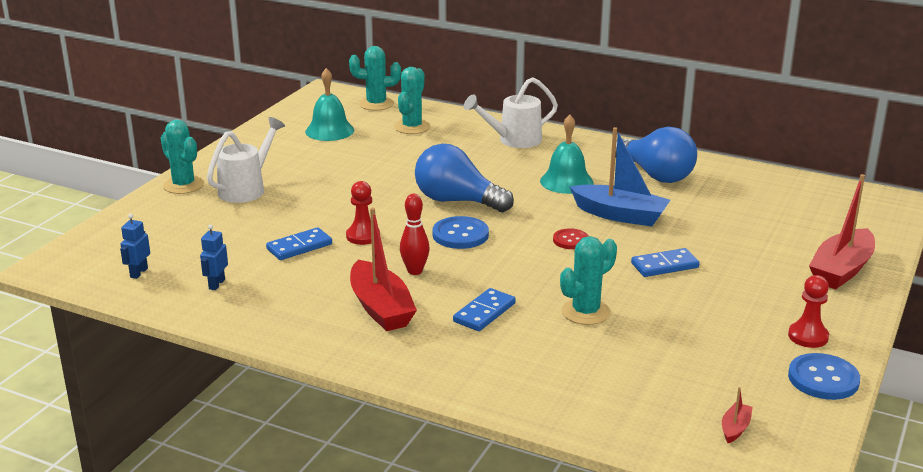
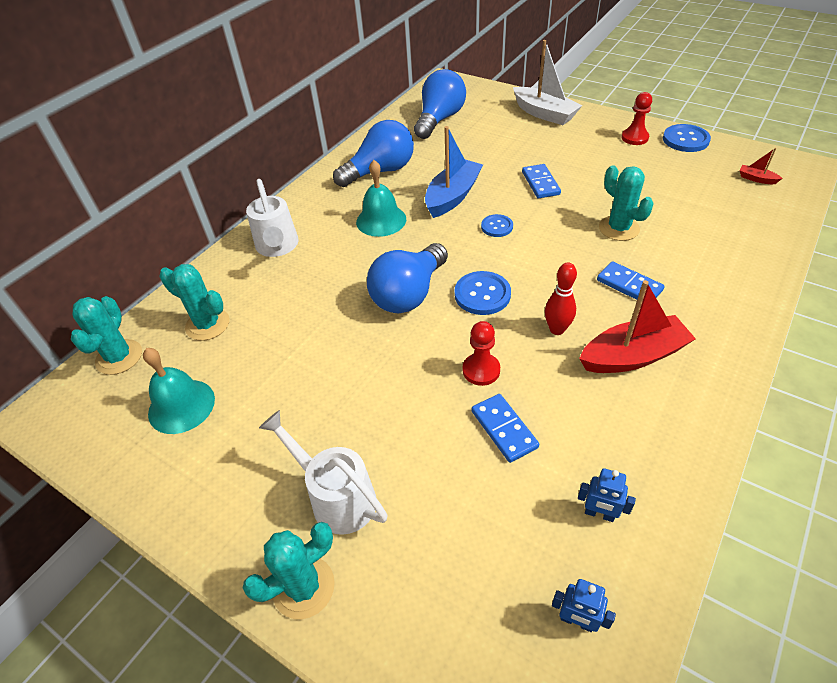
camera: 80 degrees left, 20 degrees up
red button [553,228,588,249] -> blue button [481,214,513,237]
red boat [809,174,875,289] -> white boat [513,40,582,125]
none -> blue light bulb [414,69,466,139]

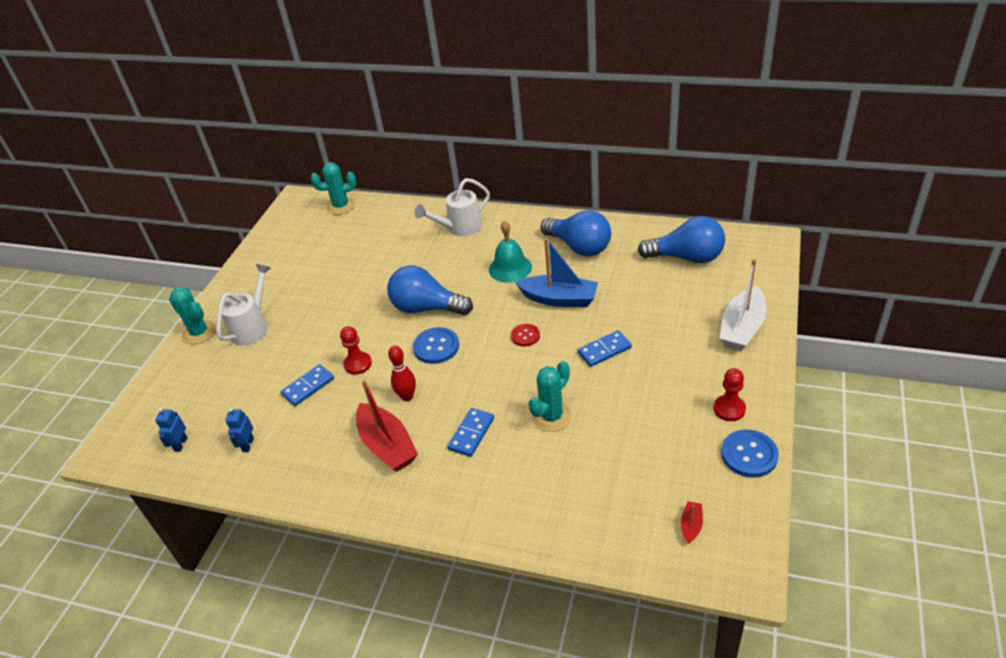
camera: 75 degrees right, 5 degrees down
turquoise bell [143,348,215,434] -> none
turquoise cactus [159,264,229,341] -> none
blue button [481,214,513,237] -> red button [511,324,540,346]

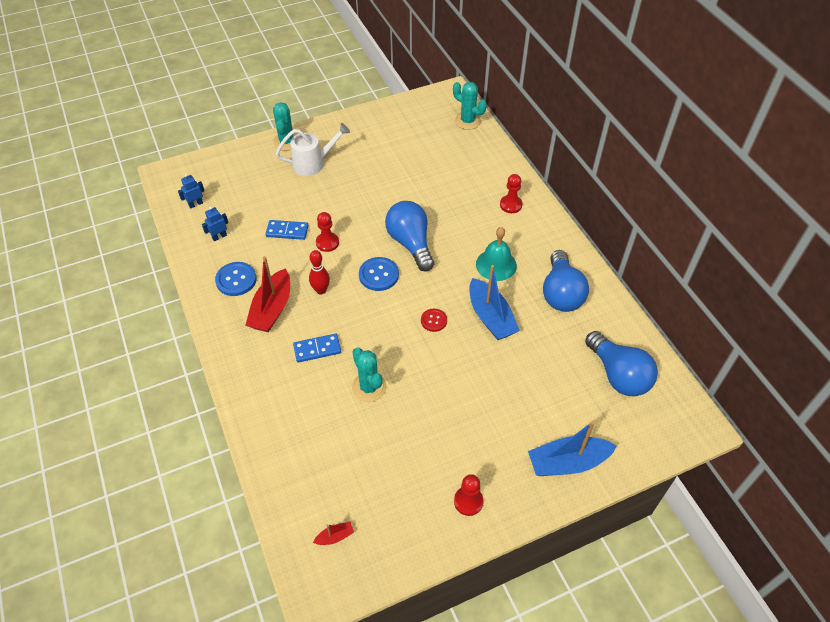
camera: 45 degrees right, 10 degrees up
white watering can [415,178,490,236] -> red pawn [500,174,523,213]
turquoise cactus [529,361,572,432] -> turquoise cactus turned 60 degrees clockwise [352,347,386,402]
blue domino [578,330,632,367] -> none
white boat [719,259,767,351] -> blue boat [528,421,617,476]
blue button [721,430,779,478] -> blue button moved to [215,262,257,296]

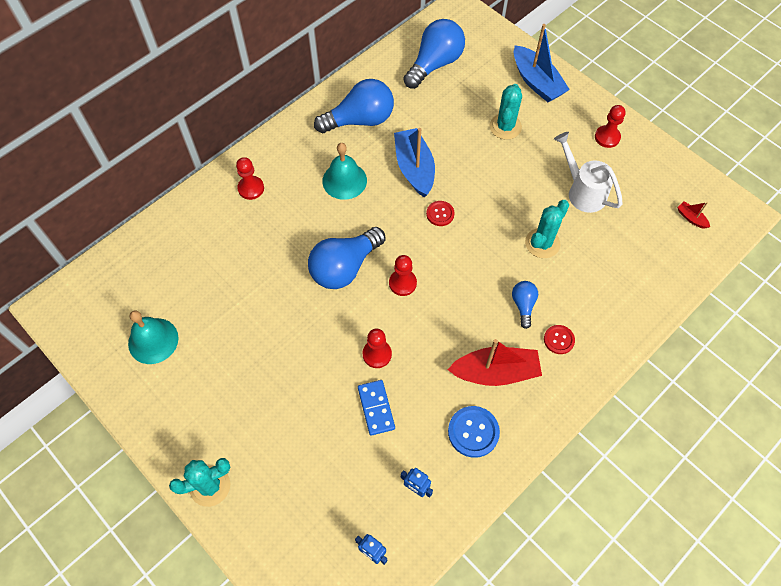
camera: 110 degrees left, 10 degrees up
white watering can [275,123,350,176] -> white watering can moved to [554,132,622,213]
blue domino [293,334,341,363] -> blue light bulb [512,281,538,329]
red bowling pin [309,250,330,294] -> none
blue button [359,257,399,291] -> red pawn [389,255,417,296]
turquoise cactus [453,82,487,130] -> turquoise cactus moved to [490,84,522,140]
blue boat [469,265,520,340] -> blue boat turned 60 degrees counterclockwise [394,128,435,198]
none -> turquoise bell [128,310,178,364]
none -> red button [544,325,575,354]

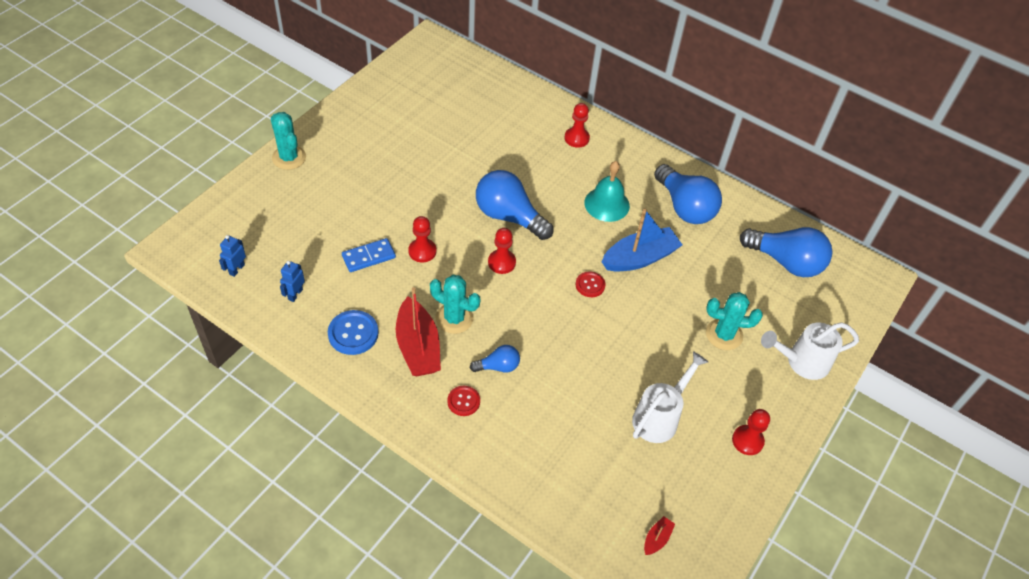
camera: 75 degrees right, 10 degrees down
turquoise bell [128,310,178,364] -> none
blue boat [514,24,570,102] -> white watering can [761,322,859,380]
turquoise cactus [525,200,569,258] -> turquoise cactus moved to [430,275,480,334]

